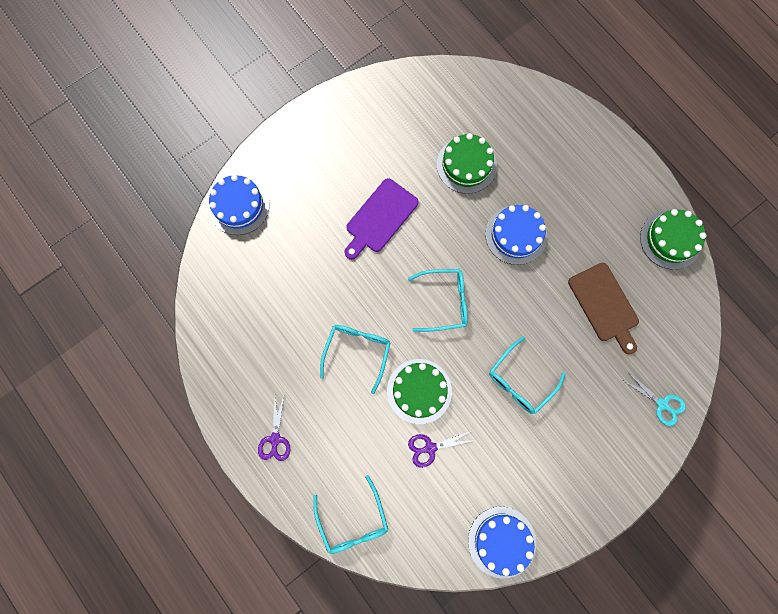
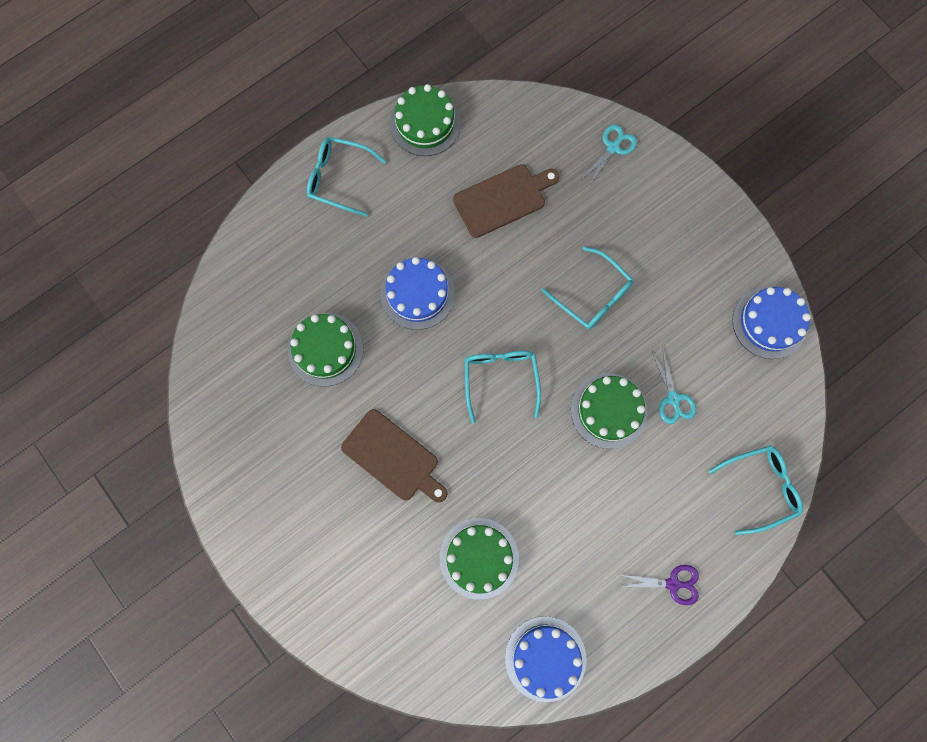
camera: 90 degrees left, 0 degrees up
blue cake [208,175,269,235] -> blue cake moved to [505,616,587,702]
turquoise glasses [320,325,390,394] -> turquoise glasses moved to [307,137,386,217]
purple cutting board [344,178,419,260] -> brown cutting board [341,409,448,503]
purple scissors [408,431,475,468] -> turquoise scissors [652,350,696,424]
none -> green cake [440,518,519,600]

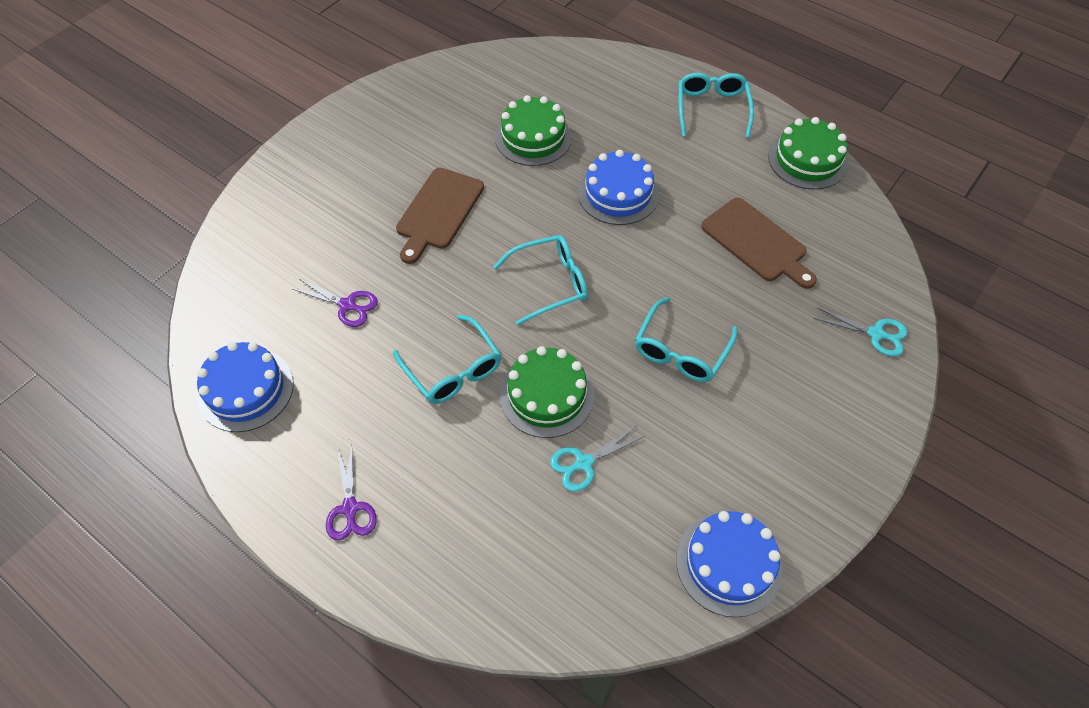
camera: 75 degrees right, 20 degrees down
green cake [440,518,519,600] -> purple scissors [293,279,378,327]
turquoise glasses [709,445,803,535] -> turquoise glasses moved to [393,314,501,404]

